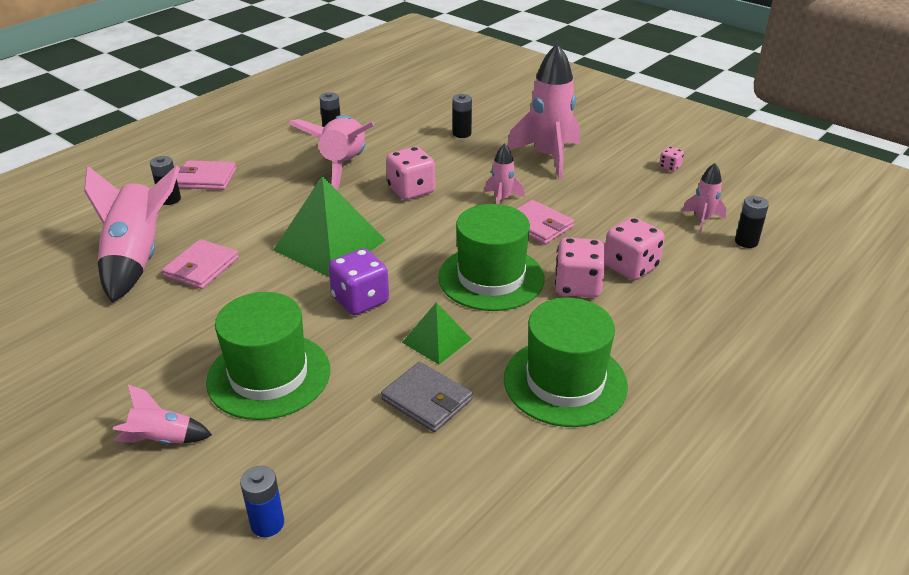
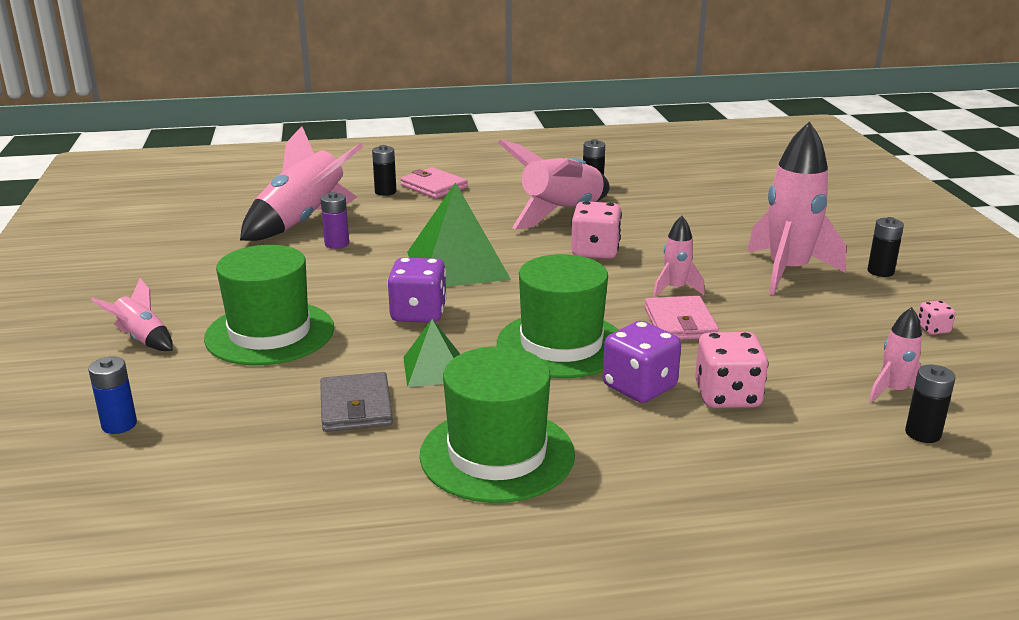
camera: 40 degrees right, 10 degrees down
pink wallet [162,239,239,289] -> purple battery [320,192,349,249]
black battery [453,94,472,138] -> black battery moved to [868,217,904,277]
pink dice [555,237,605,298] -> purple dice [603,321,681,403]

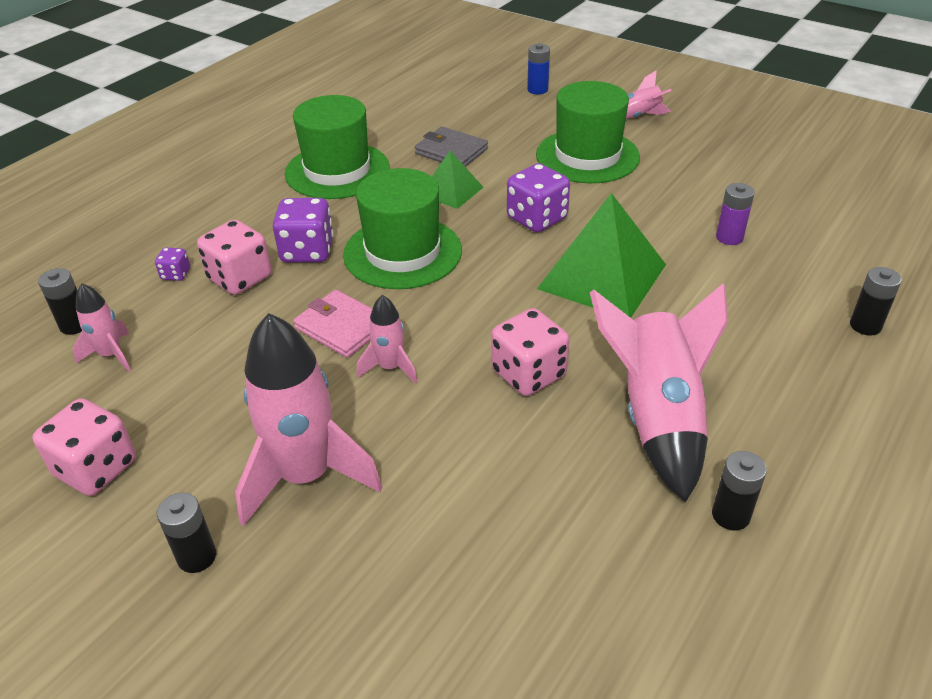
camera: 135 degrees right, 15 degrees up
pink rocket [240,126,363,241] -> none
pink wallet [401,167,468,199] -> none
pink dice [918,301,956,335] -> pink dice [33,398,136,496], size x2.02
none -> purple dice [155,247,190,281]

